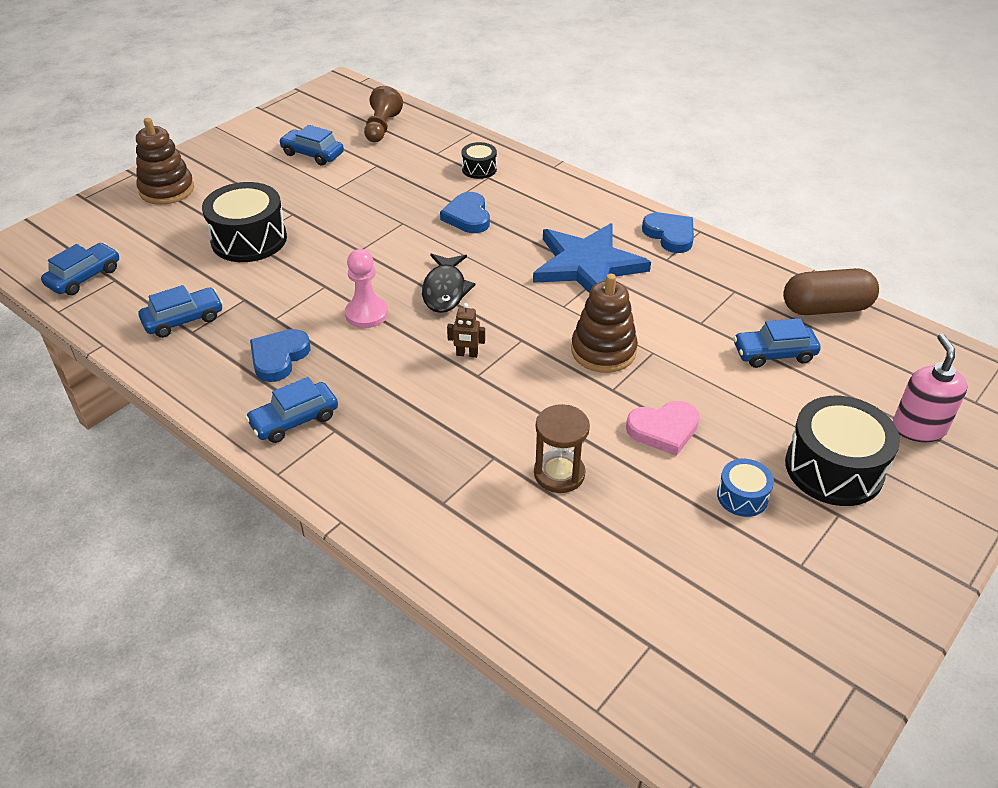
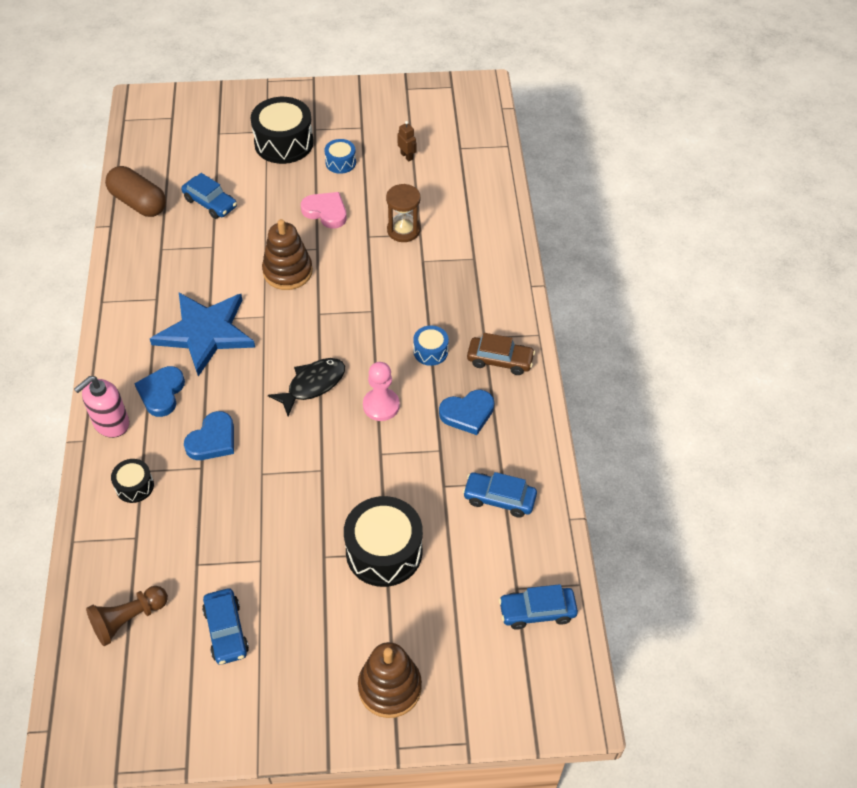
camera: 135 degrees left, 10 degrees up
blue car [245,377,338,443] -> brown car [467,333,535,375]
brown robot [447,303,485,358] -> brown robot moved to [397,121,417,161]
blue heart [642,212,694,253] -> blue heart moved to [134,366,185,417]
pink soap dispenser [893,334,968,442] -> pink soap dispenser moved to [74,376,129,438]
none -> blue drum [413,326,449,366]

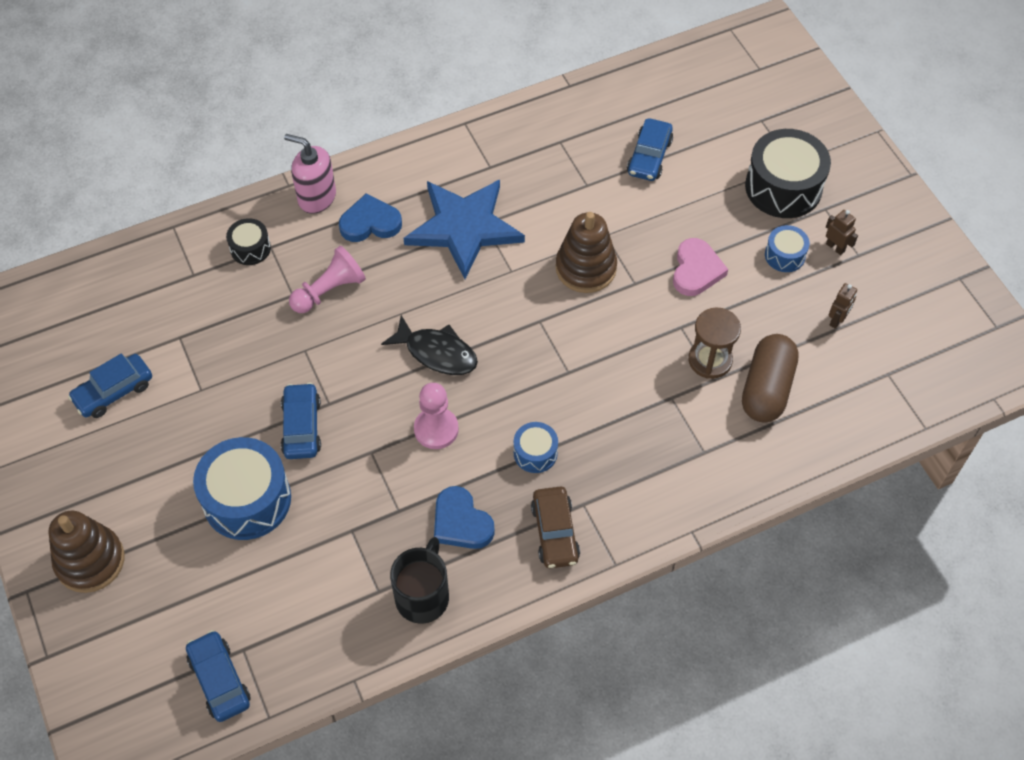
camera: 70 degrees right, 5 degrees up
brown pawn [86,586,168,646] -> none
brown capsule [105,166,166,217] -> brown capsule moved to [742,334,799,423]
blue heart [184,411,234,460] -> pink pawn [289,246,366,313]
black drum [344,496,423,587] -> blue drum [193,437,291,540]
blue car [463,472,537,518] -> blue car moved to [281,382,321,459]
none -> black mug [390,537,449,624]
none -> brown robot [826,210,858,255]

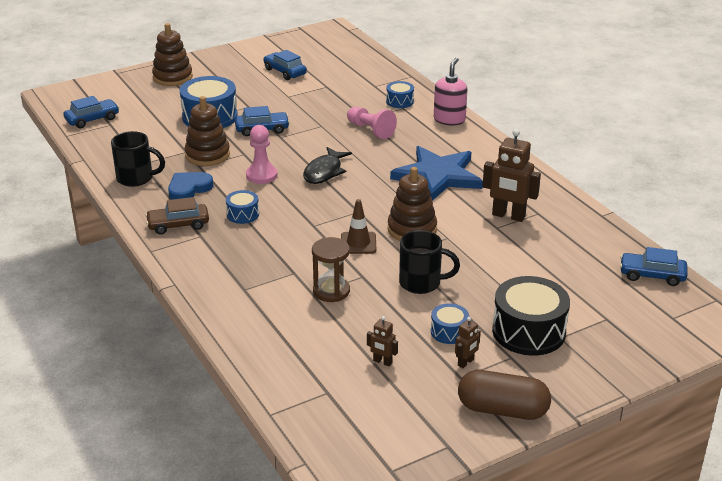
camera: 85 degrees right, 25 degrees down
black drum [226,218,271,265] -> blue drum [386,81,414,108]
blue heart [339,193,402,242] -> none
blue car [627,118,673,181] -> blue car moved to [620,247,688,286]
pink heart [673,238,728,296] -> black mug [399,230,460,294]
brown capsule [742,334,799,423] -> brown capsule moved to [458,370,551,420]
none -> brown stacking toy [184,96,230,166]
none -> brown traffic cone [341,199,376,254]
none -> brown robot [482,129,541,222]

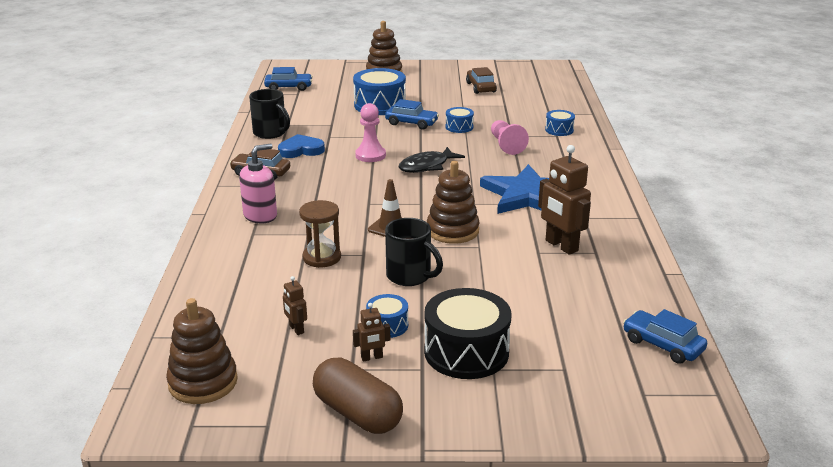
camera: 30 degrees right, 5 degrees down
brown stacking toy [184,96,230,166] -> brown stacking toy moved to [166,298,238,404]
blue drum [226,190,259,224] -> blue drum moved to [445,107,474,133]
blue car [263,50,307,80] -> brown car [466,67,497,94]
pink soap dispenser [434,58,467,125] -> pink soap dispenser moved to [239,144,277,223]

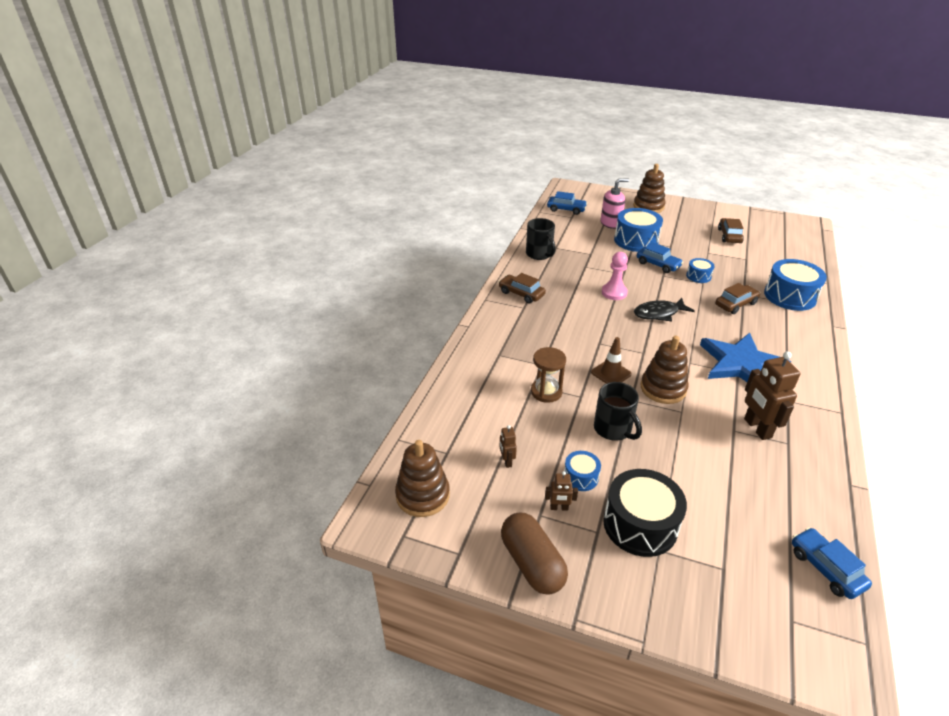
camera: 20 degrees right, 10 degrees up
pink soap dispenser [239,144,277,223] -> pink soap dispenser moved to [601,178,629,229]
blue heart [278,134,325,158] -> none
pink pawn [491,120,529,155] -> brown car [715,283,760,314]
blue drum [545,110,575,136] -> blue drum [764,259,827,311], size x1.95

